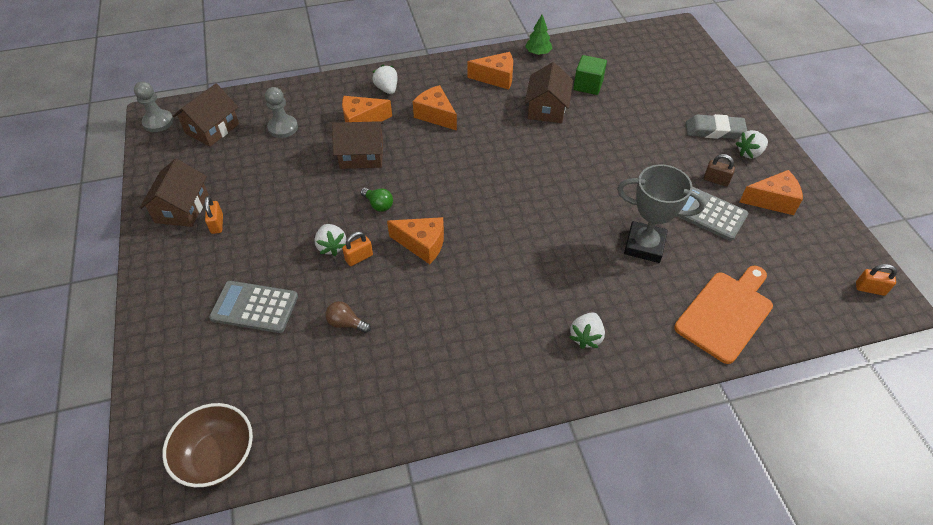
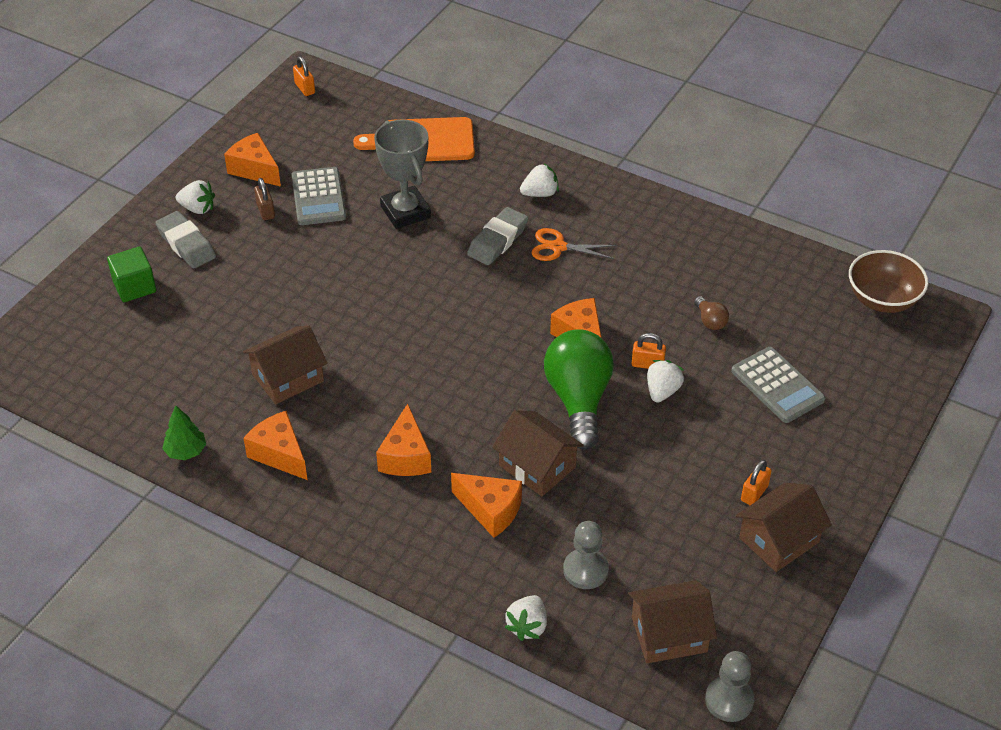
camera: 135 degrees left, 5 degrees down
green light bulb [360,188,393,212] -> green light bulb [544,329,614,450], size x2.39
white strawberry [372,65,398,94] -> white strawberry moved to [505,595,547,641]
green cube [573,55,607,95] -> green cube moved to [107,246,156,302]
none -> grey eraser [467,207,528,265]
none -> orange scissors [531,228,616,261]

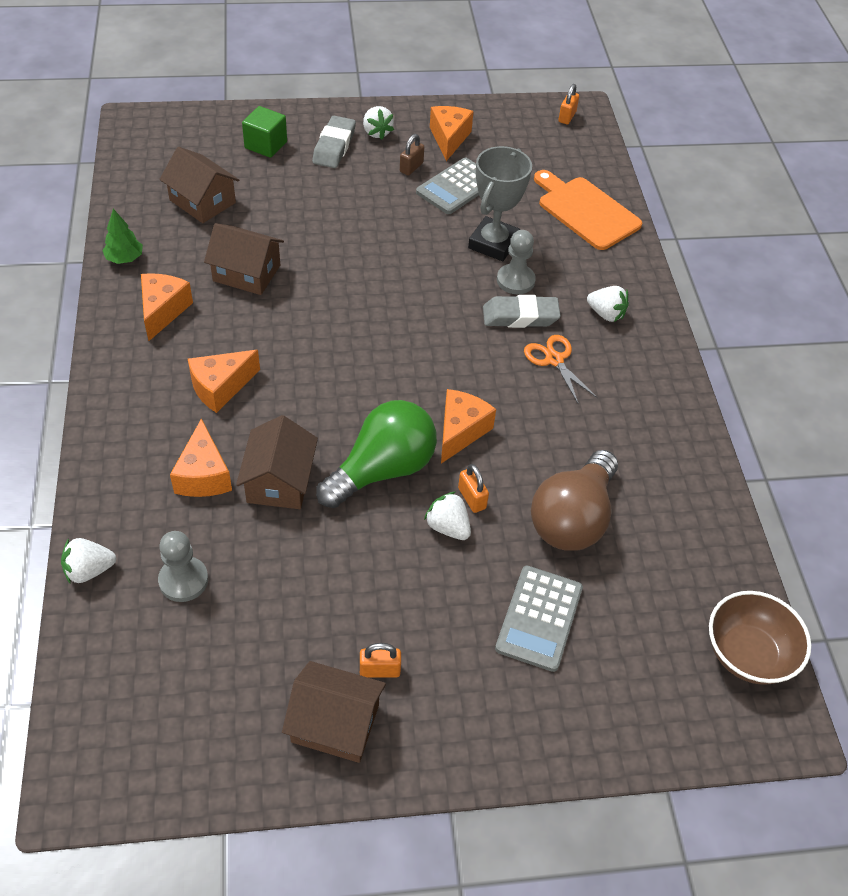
camera: 50 degrees right, 5 degrees up
brown house [628,580,717,663] -> brown house moved to [159,147,239,223]
white strawberry [647,360,684,403] -> white strawberry turned 120 degrees counterclockwise [424,492,471,540]
brown light bulb [694,296,729,330] -> brown light bulb [531,450,618,551], size x2.39
grey pawn [705,651,754,722] -> grey pawn moved to [497,230,536,294]

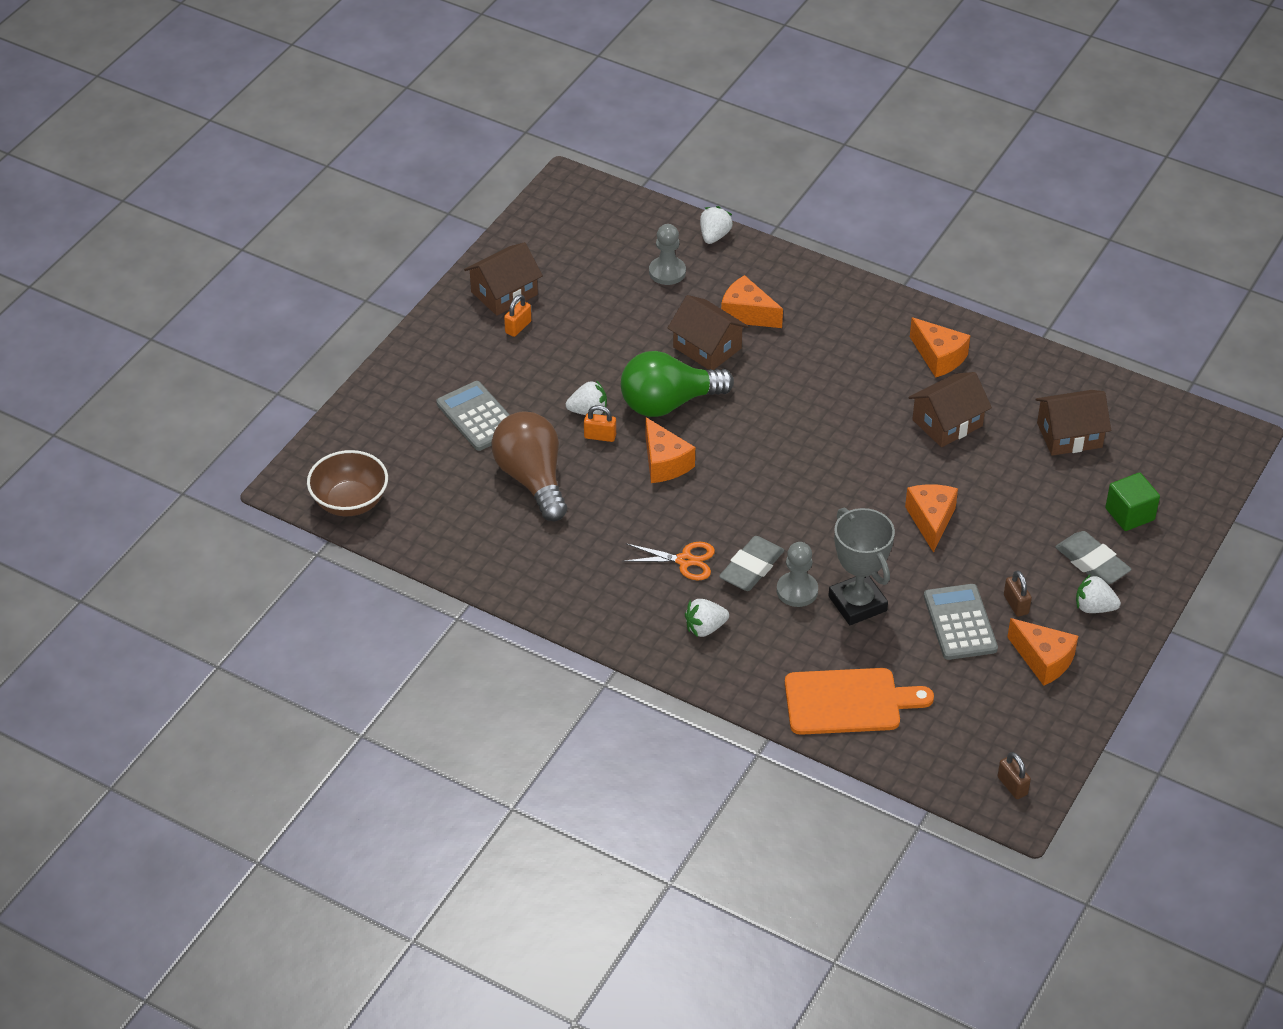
camera: 130 degrees right, 5 degrees down
green tree [102,209,143,264] -> none
orange cheese [188,350,260,413] -> orange cheese moved to [905,484,958,553]
green light bulb [316,400,437,508] -> green light bulb turned 75 degrees clockwise [621,351,734,417]
orange padlock [558,84,579,124] -> brown padlock [998,752,1031,799]

